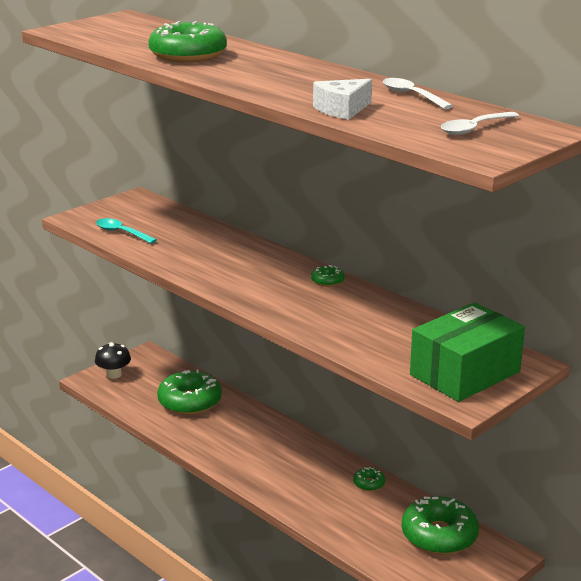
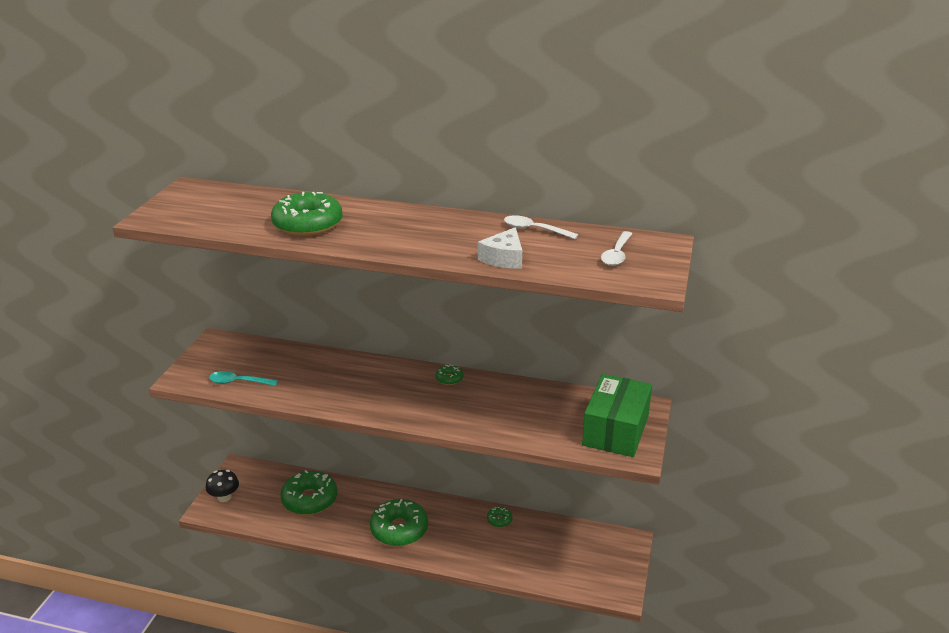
camera: 30 degrees left, 5 degrees up
green donut [402,496,479,555] -> green donut moved to [370,499,428,546]

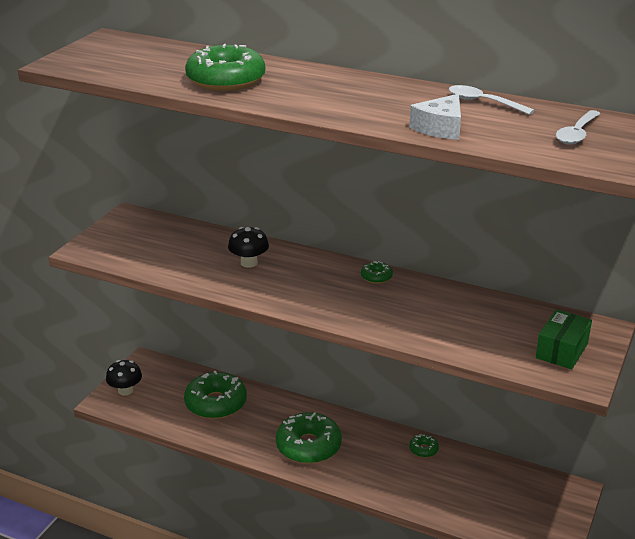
camera: 10 degrees right, 0 degrees up
turquoise spoon [209,371,278,386] -> none
green box [582,374,652,457] -> green box [536,309,592,370], size x0.61
none -> black mushroom [228,227,269,268]

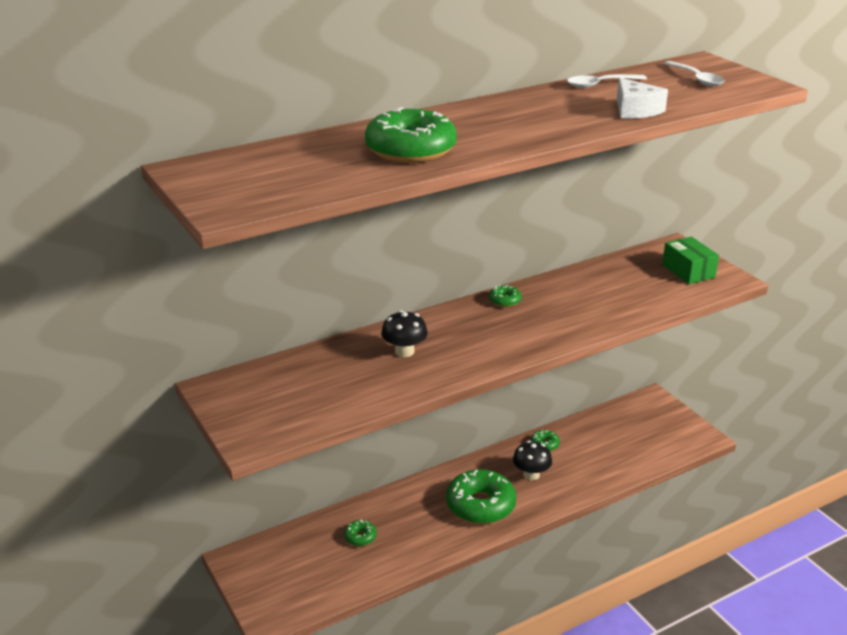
camera: 55 degrees left, 0 degrees up
black mushroom [106,360,142,396] -> black mushroom moved to [513,441,552,480]
green donut [184,371,247,419] -> green donut [344,519,377,546], size x0.45

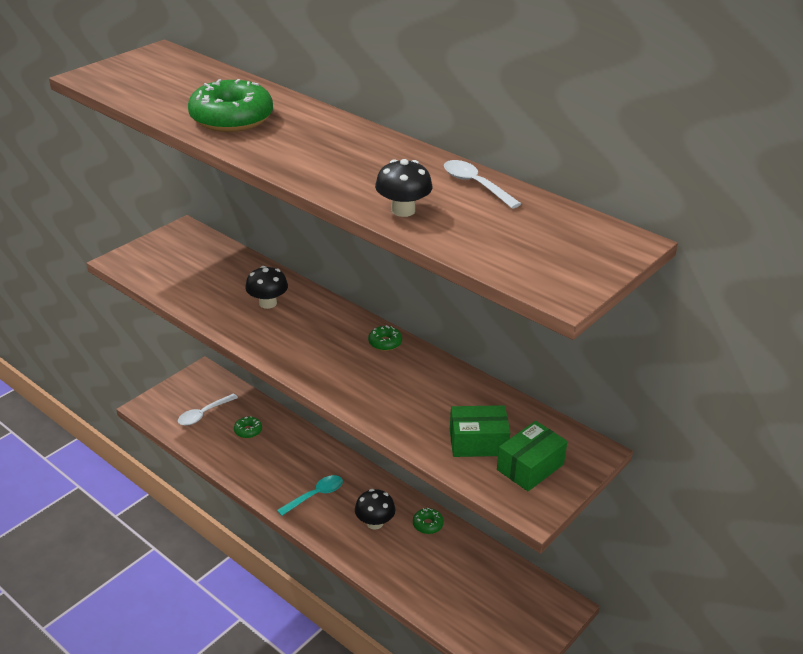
camera: 70 degrees right, 5 degrees up
green donut [446,469,516,524] -> turquoise spoon [277,475,343,516]
white cheese [617,78,668,119] -> black mushroom [375,159,432,217]
white spoon [664,61,725,86] -> white spoon moved to [178,393,238,426]
none -> green box [450,405,510,457]

